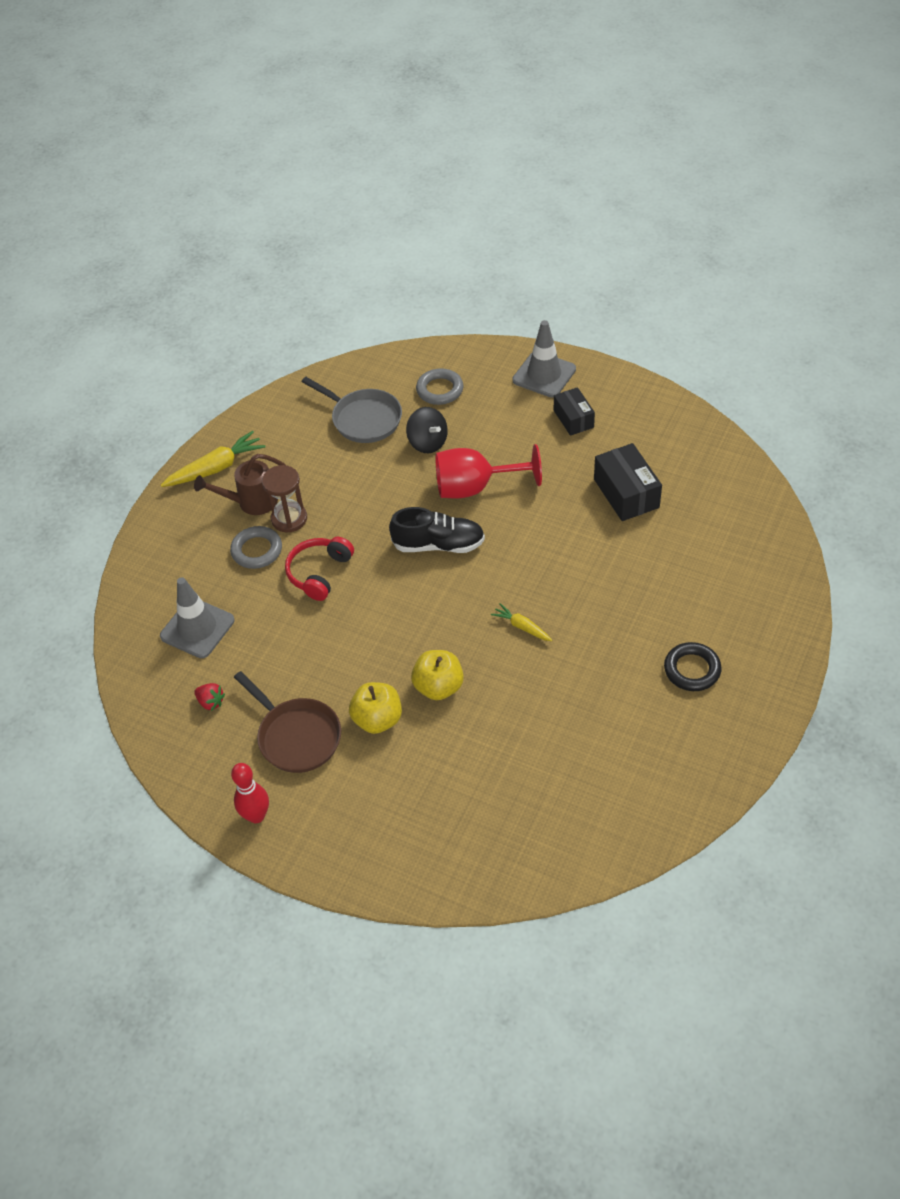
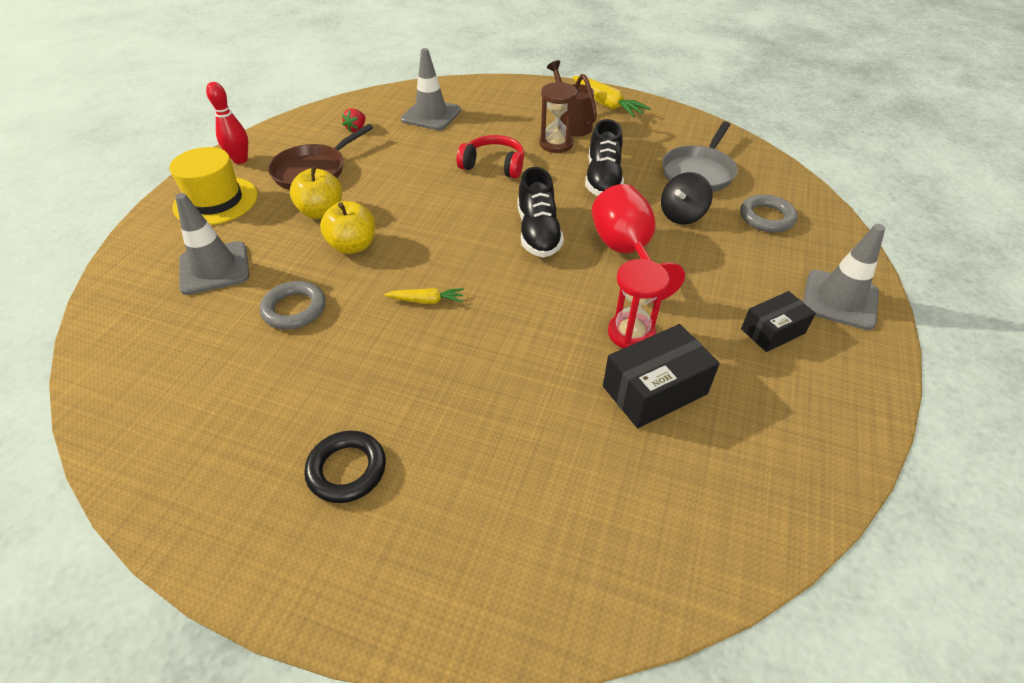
camera: 80 degrees right, 5 degrees down
grey ring [230,526,282,569] -> grey ring moved to [260,281,326,330]
yellow carrot [491,603,552,641] -> yellow carrot turned 60 degrees clockwise [384,288,464,304]
none -> yellow hat [169,147,258,225]
none -> grey traffic cone [175,193,249,295]
none -> black shoe [585,119,624,196]
none -> red hourglass [608,259,669,348]

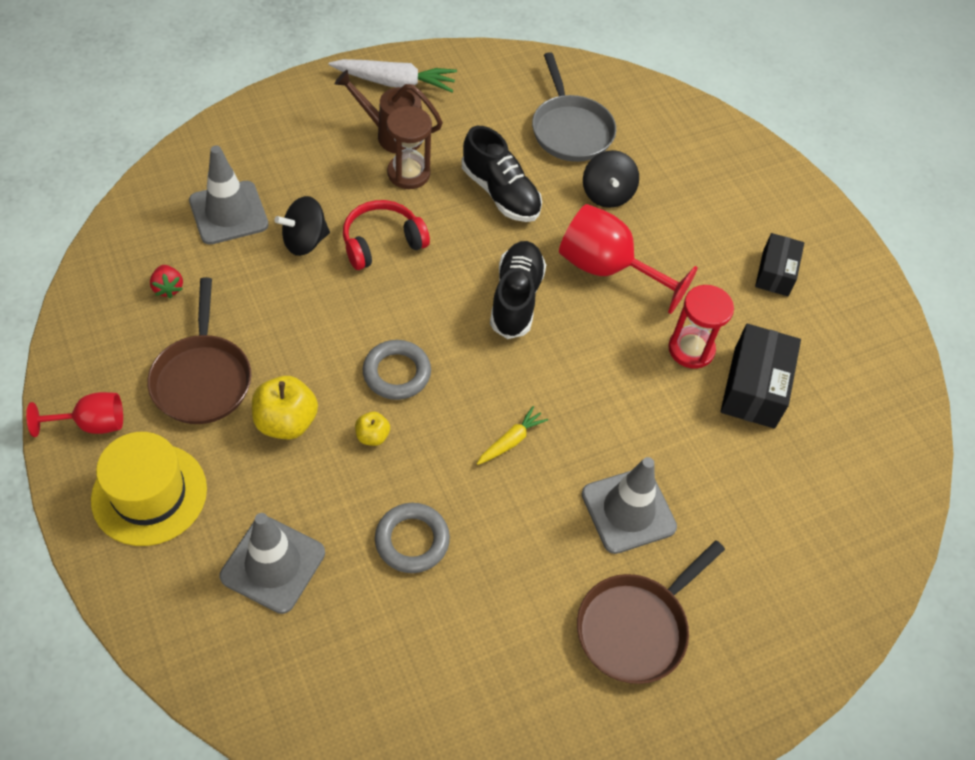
camera: 50 degrees left, 10 degrees up
red bowling pin [206,82,248,164] -> red goblet [26,392,123,437]
black ring [304,431,386,503] -> brown pan [577,540,725,684]
yellow apple [320,201,375,254] -> yellow apple [355,412,390,446], size x0.54
black shoe [518,167,564,258] -> black shoe turned 120 degrees counterclockwise [490,241,546,339]
yellow carrot [572,76,651,118] -> white carrot [329,59,457,93]
grey ring [740,194,798,233] -> grey ring moved to [363,340,431,400]
grey traffic cone [803,224,885,330] -> grey traffic cone moved to [582,457,677,554]
none -> black spinning top [274,196,330,256]

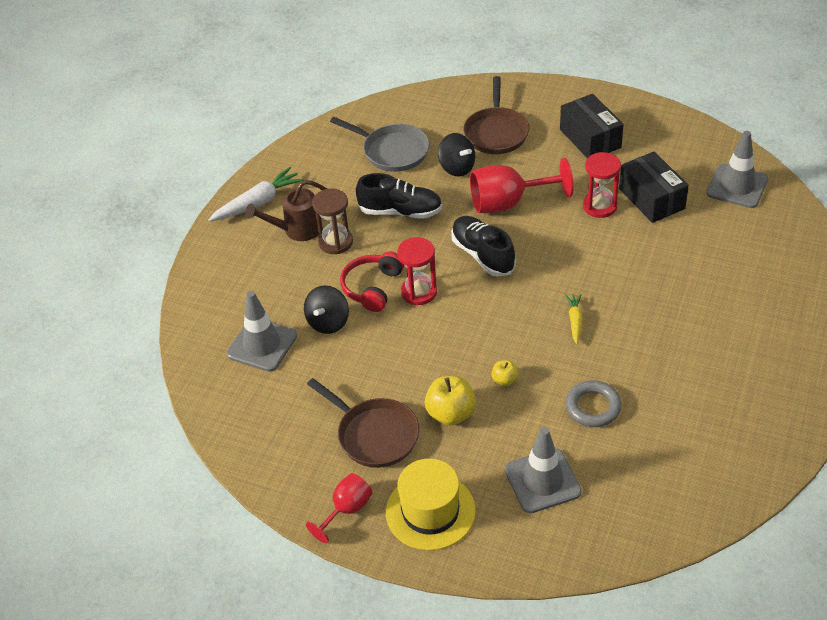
camera: 35 degrees left, 10 degrees down
red strawberry [150,265,183,298] -> none
grey ring [363,340,431,400] -> none
brown pan [577,540,725,684] -> brown pan moved to [463,76,529,154]
grey traffic cone [582,457,677,554] -> grey traffic cone moved to [707,131,768,208]
black box [755,233,804,296] -> black box [560,94,624,158], size x1.52
none -> red hourglass [397,237,437,305]

